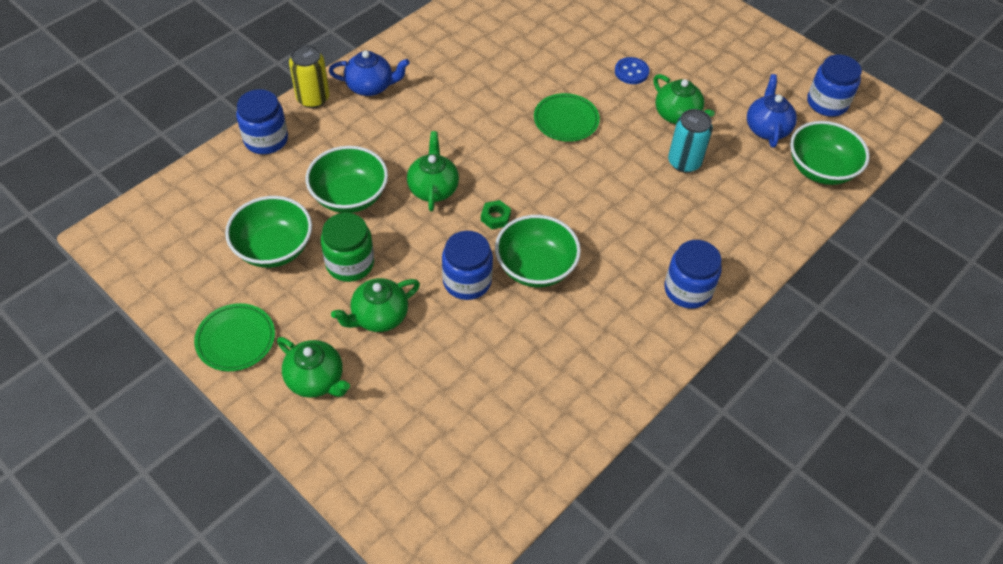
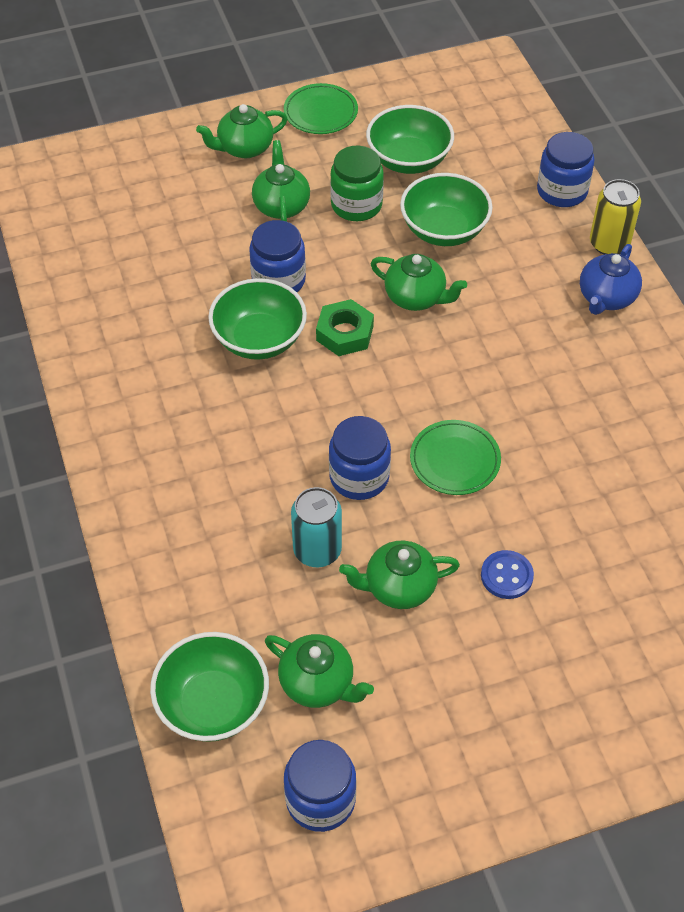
camera: 120 degrees right, 0 degrees up
green nut [481,200,511,229] -> green nut [316,299,374,356], size x1.63
blue jar [664,240,722,309] -> blue jar moved to [329,416,391,500]
blue teapot [747,74,797,148] -> green teapot [265,634,374,708]

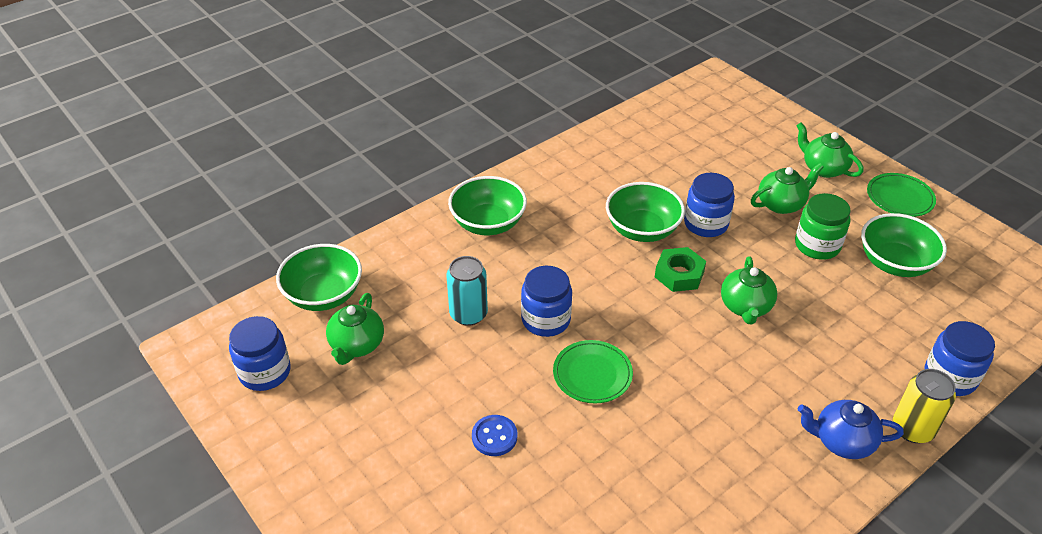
camera: 70 degrees right, 10 degrees down
green teapot [339,541,460,609] -> none
green bowl [400,173,493,246] -> green bowl moved to [448,176,527,235]

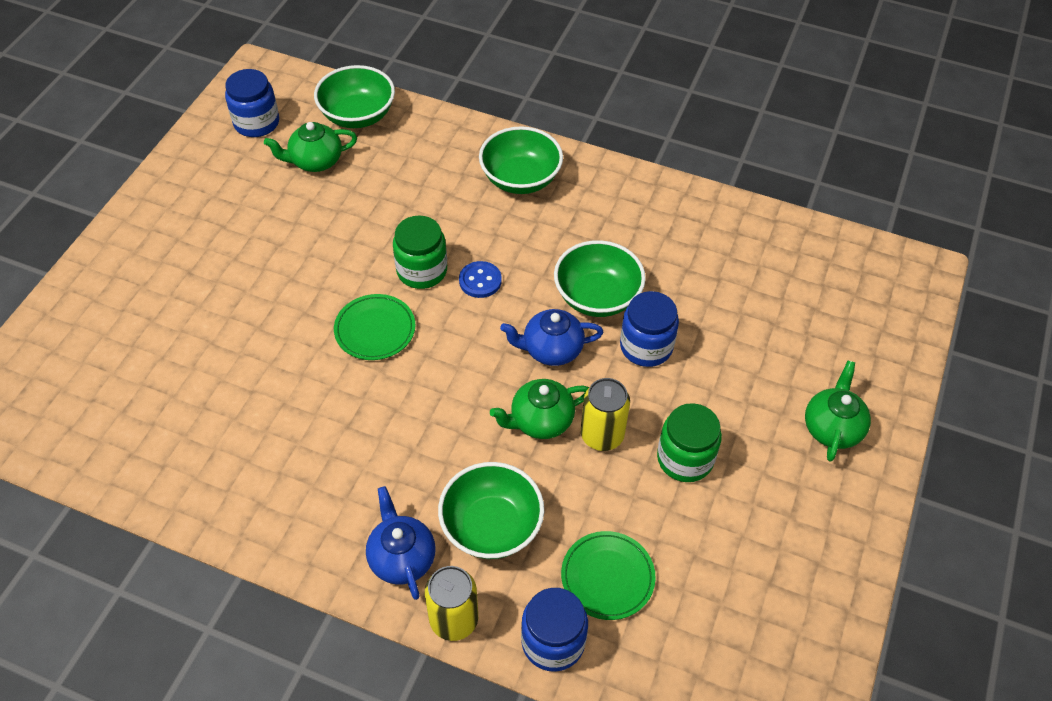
camera: 60 degrees right, 10 degrees up
turquoise can [446,256,488,326] -> none
blue button [472,415,517,456] -> blue button moved to [459,261,502,298]
blue jar [521,266,572,337] -> green jar [393,215,447,289]
green nut [655,247,706,292] -> blue teapot [500,309,604,366]
green teapot [751,163,824,214] -> none
green bowl [861,213,947,277] -> green bowl moved to [438,462,544,559]
green plate [867,173,936,217] -> green plate moved to [561,531,656,620]
none -> yellow can [581,378,630,451]

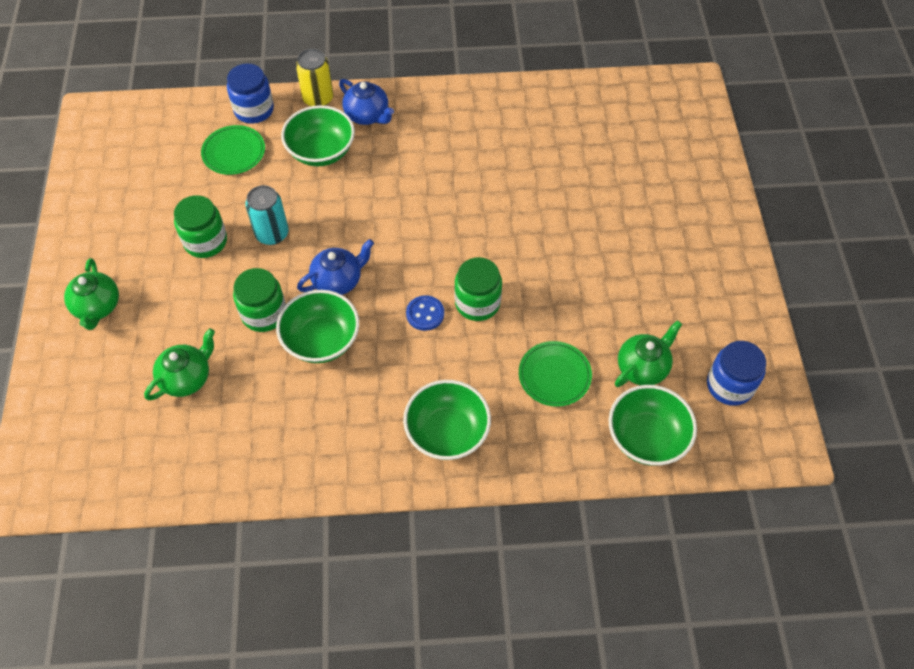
camera: 155 degrees right, 5 degrees up
green plate [334,294,415,360] -> green plate moved to [519,341,592,407]
green teapot [490,379,589,439] -> green teapot moved to [144,328,215,400]
yellow can [581,378,630,451] -> turquoise can [245,185,289,245]
blue jar [620,291,679,367] -> green jar [233,268,286,332]

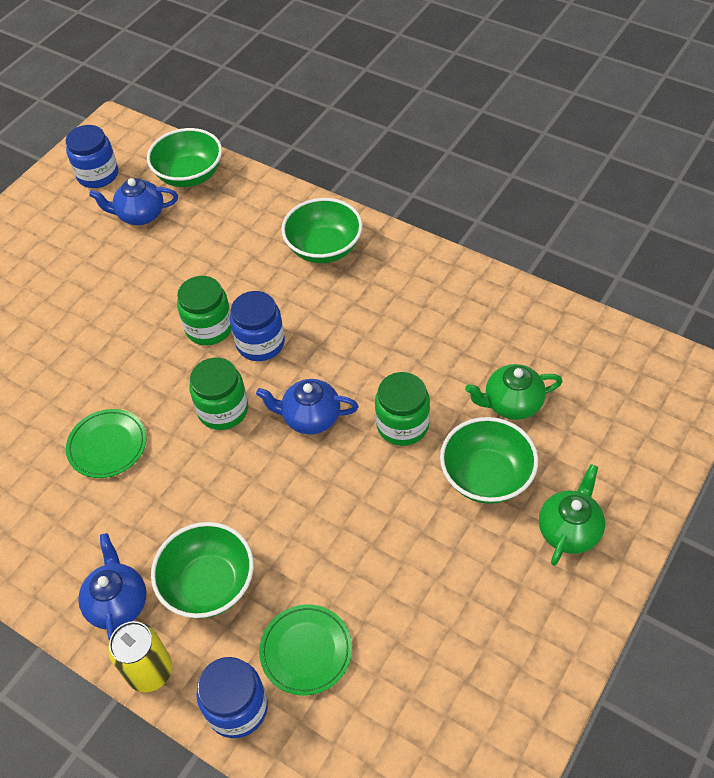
camera: 140 degrees left, 5 degrees down
green jar [174,195,227,258] -> green jar moved to [189,358,248,430]
turquoise can [245,185,289,245] -> none
green bowl [276,290,359,363] -> green bowl moved to [440,417,538,504]
blue button [406,295,444,331] -> blue jar [230,291,285,361]
green plate [519,341,592,407] -> green plate moved to [66,409,147,478]
green teapot [615,320,682,387] -> blue teapot [89,178,178,225]

